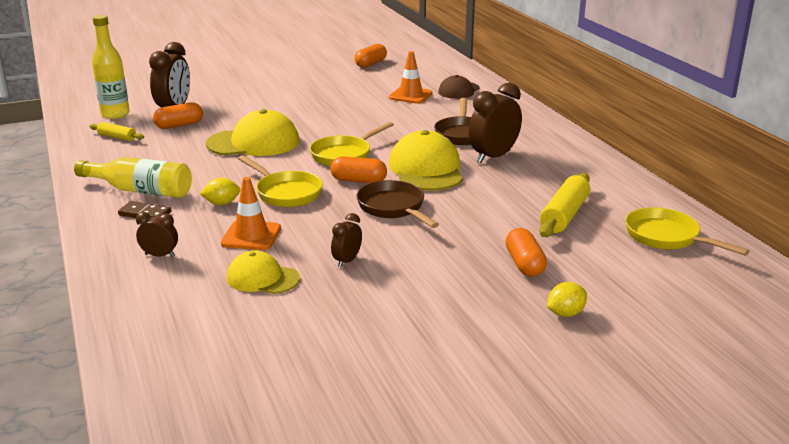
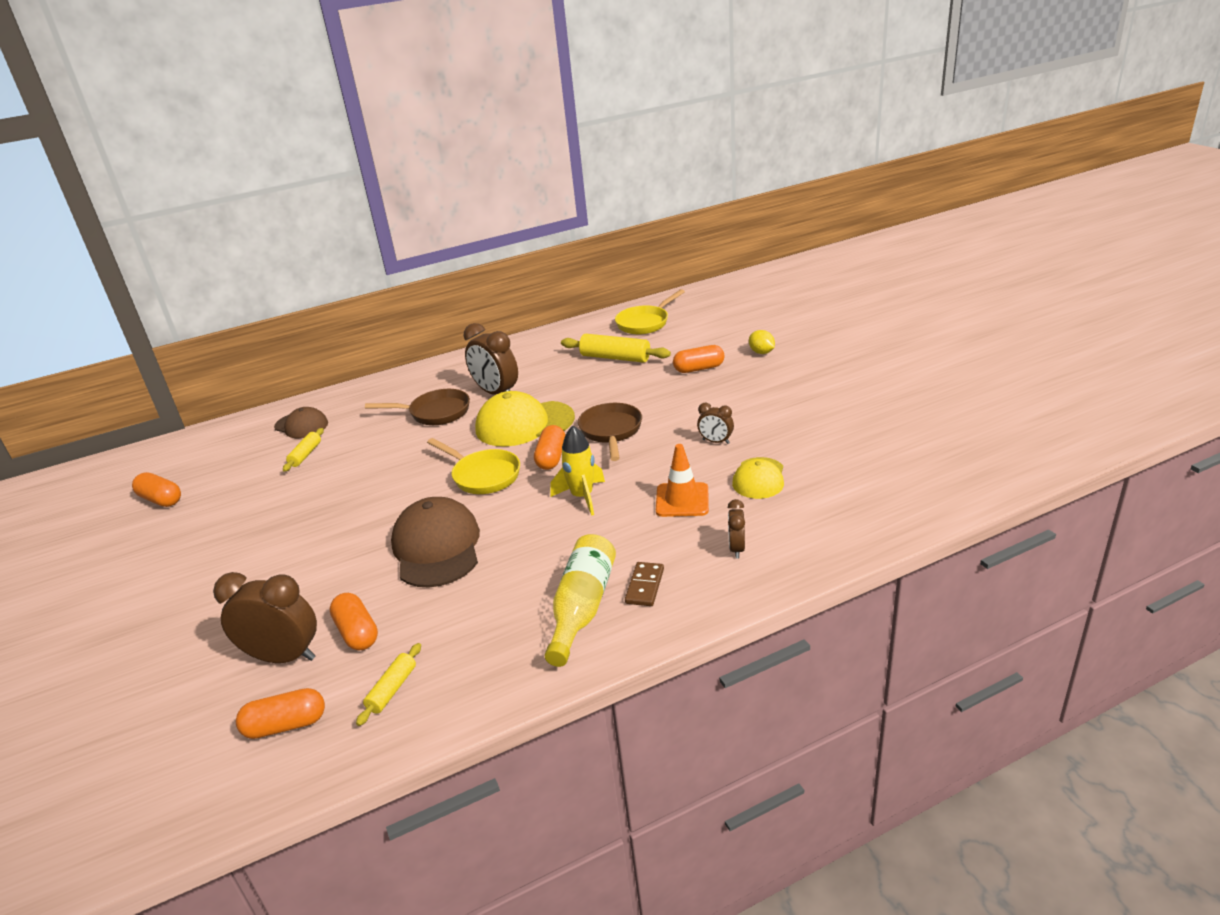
camera: 90 degrees left, 5 degrees up
yellow bottle [92,15,130,119] -> orange capsule [236,688,325,739]
yellow lemon [200,178,241,205] -> none
yellow cap [206,109,300,156] -> brown cap [391,497,480,587]
yellow pan [238,155,323,207] -> yellow rocket [550,425,605,516]
brown pan [356,180,439,228] -> brown pan turned 120 degrees clockwise [578,403,642,461]
orange traffic cone [389,51,433,104] -> yellow rolling pin [283,428,324,472]

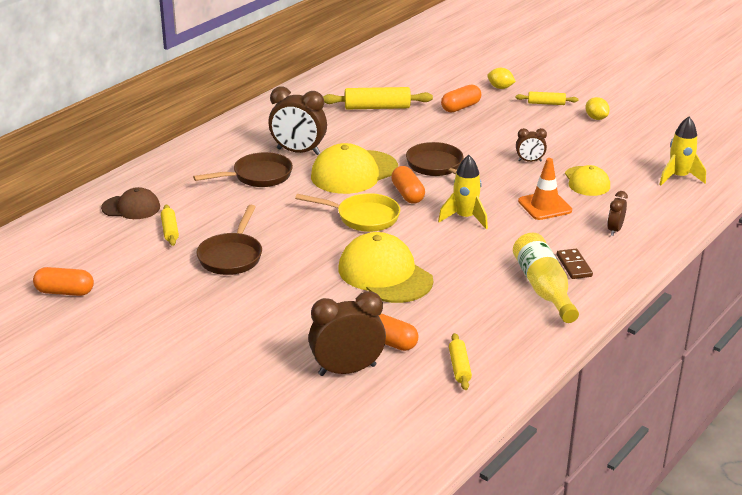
camera: 30 degrees left, 0 degrees up
orange capsule [236,688,325,739] -> none
brown cap [391,497,480,587] -> yellow cap [338,232,433,303]
yellow pan [615,289,685,335] -> none
brown clock [728,499,745,559] -> brown clock turned 45 degrees clockwise [607,191,628,236]
none -> brown pan [197,205,262,275]
none -> yellow rolling pin [516,92,578,105]
none -> yellow lemon [585,97,610,120]
none -> yellow rocket [659,117,706,185]

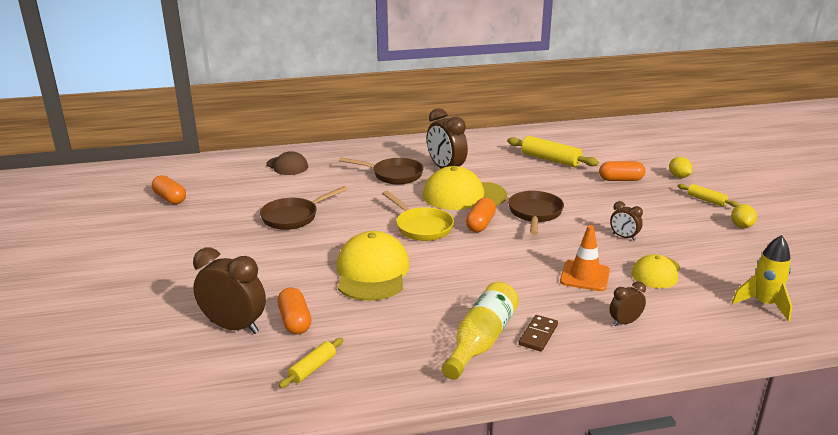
camera: 40 degrees right, 5 degrees down
yellow rolling pin [161,204,179,246] -> none
yellow rocket [438,155,488,229] -> none

